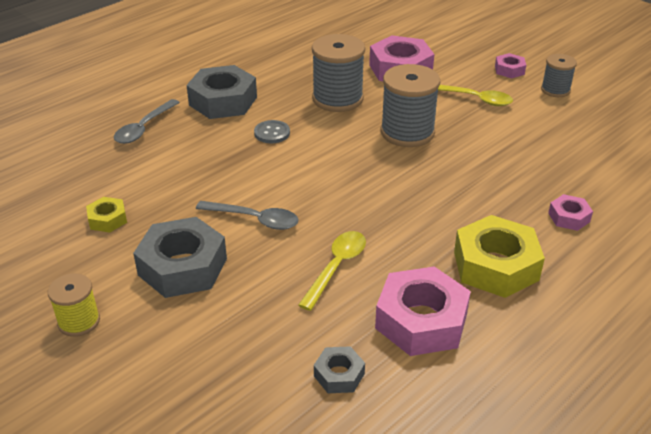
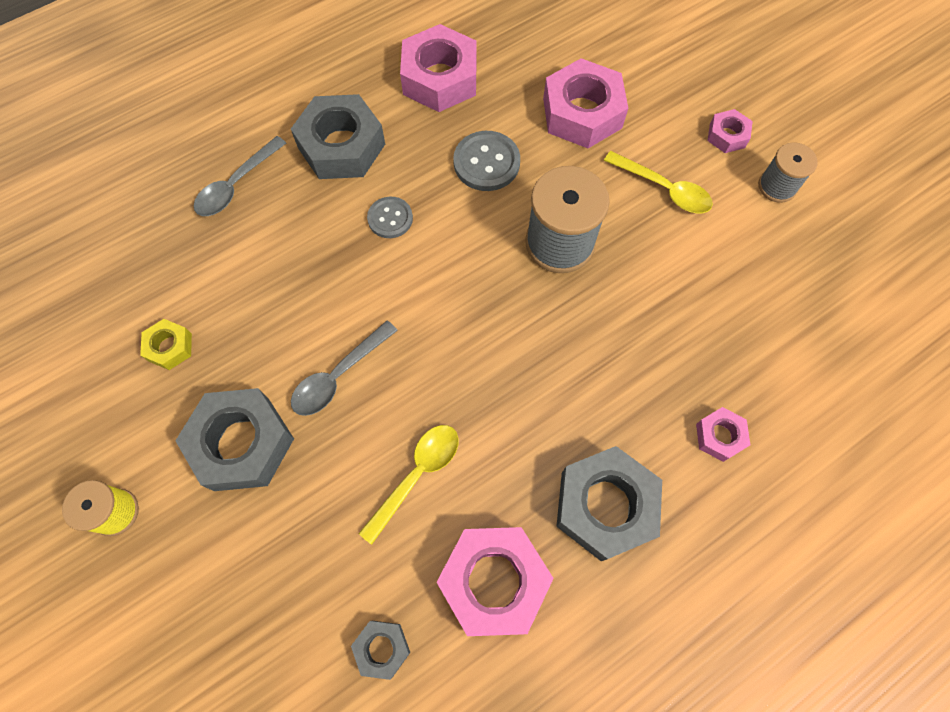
camera: 10 degrees right, 30 degrees up
grey spoon [196,201,299,230] -> grey spoon turned 105 degrees clockwise [291,320,398,416]
grey spool [312,34,365,112] -> grey button [453,131,520,191]
yellow nut [454,215,545,298] -> grey nut [556,446,662,561]
none -> pink nut [400,24,477,112]

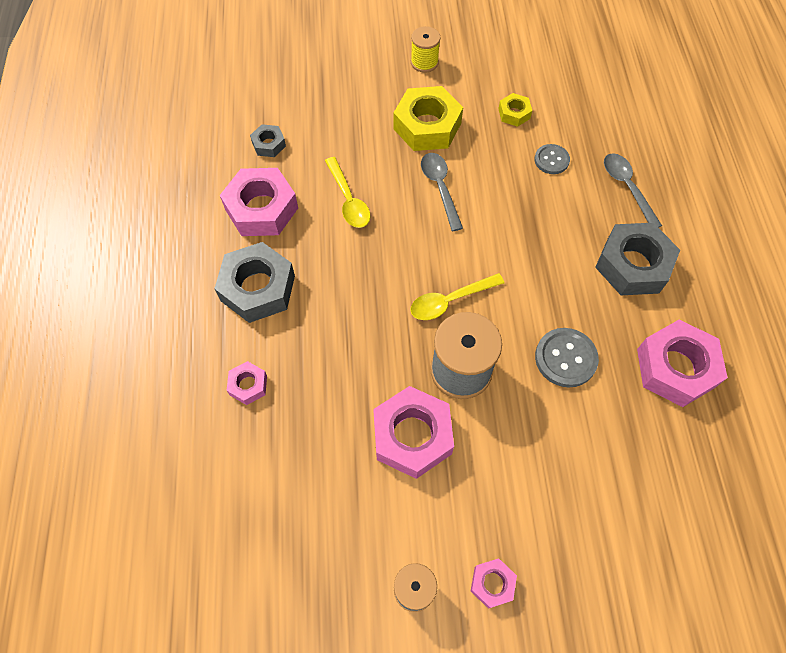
camera: 120 degrees right, 5 degrees down
grey nut [175,388,294,491] -> yellow nut [393,86,463,151]
grey button [367,197,413,238] -> grey button moved to [534,144,570,174]
pink nut [543,58,628,148] -> pink nut moved to [373,386,454,479]
yellow spoon [604,151,713,213] -> yellow spoon moved to [410,273,504,320]

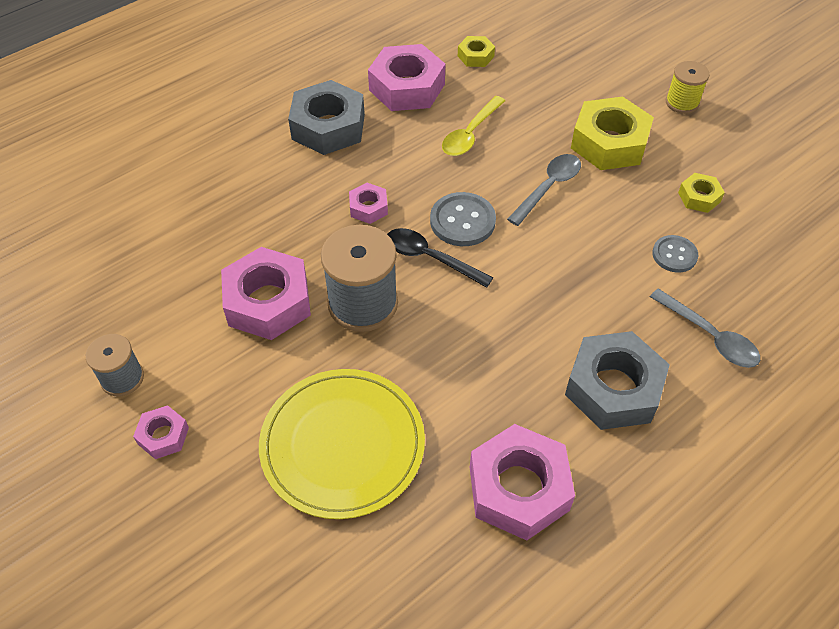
camera: 55 degrees right, 10 degrees down
pink nut [226,361,267,405] -> pink nut moved to [349,183,388,224]
grey nut [250,124,286,157] -> yellow nut [458,36,495,67]
yellow spoon [410,273,504,320] -> black spoon [387,228,493,288]
grey button [535,328,599,387] -> grey button moved to [430,192,496,246]
grey spoon [604,153,662,228] -> grey spoon turned 105 degrees clockwise [650,288,760,368]
none -> yellow plate [259,369,425,519]

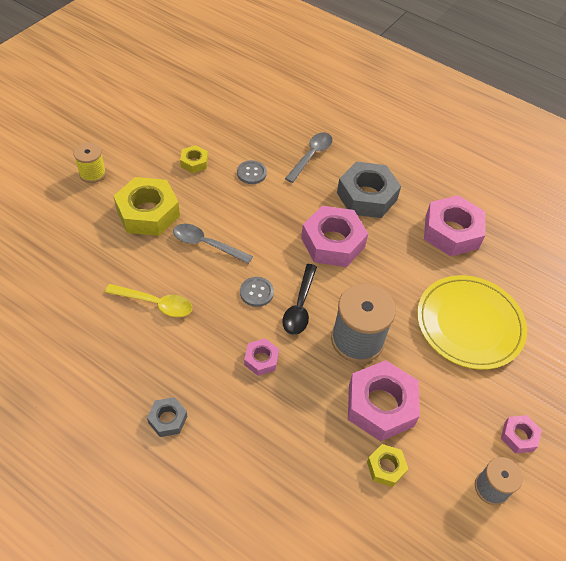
camera: 110 degrees left, 0 degrees up
grey nut [288,80,365,155] -> grey nut [147,397,187,437], size x0.50
pink nut [368,44,445,111] -> pink nut moved to [301,206,368,267]
grey button [430,192,496,246] -> grey button [240,277,274,307], size x0.65
yellow nut [458,36,495,67] -> yellow nut moved to [367,444,408,487]

